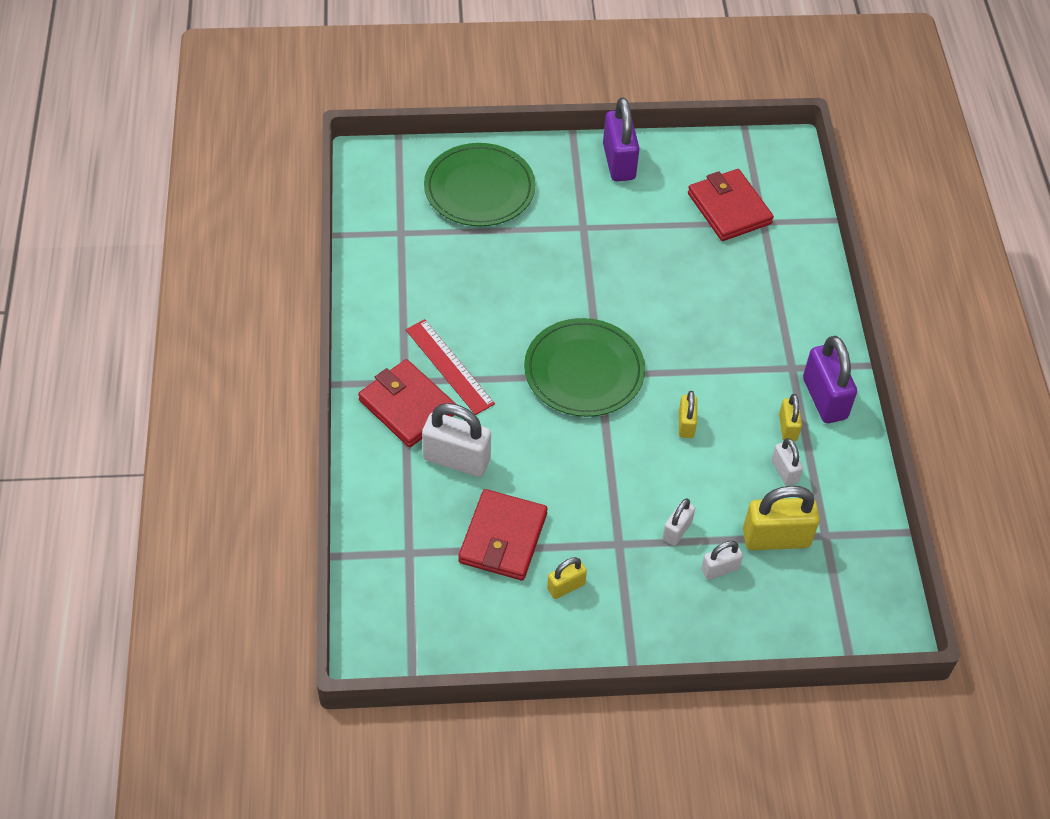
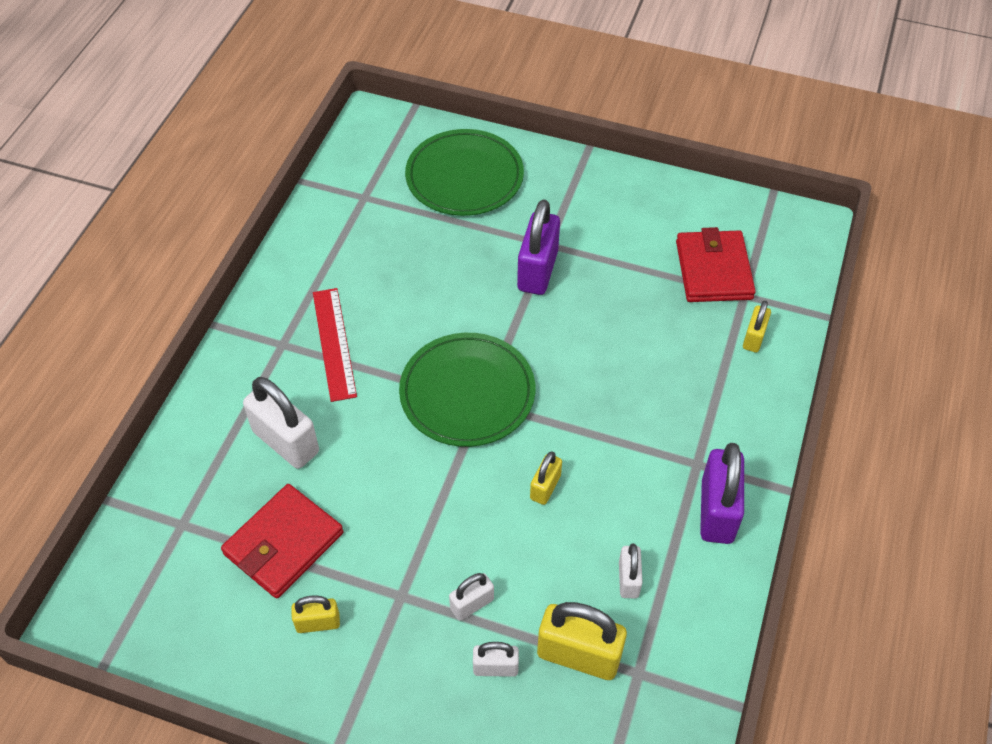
camera: 25 degrees right, 0 degrees up
red wallet [358,359,456,447] -> none
purple padlock [603,97,640,181] -> purple padlock moved to [517,199,560,295]
yellow padlock [779,394,802,441] -> yellow padlock moved to [743,301,771,352]

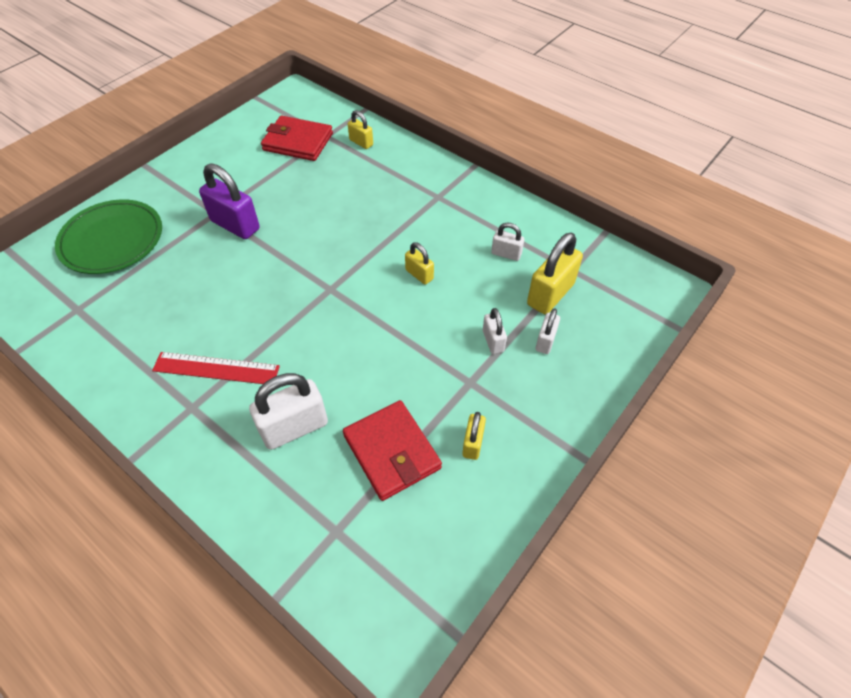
camera: 70 degrees left, 0 degrees up
green plate [399,333,535,447] -> none
purple padlock [700,443,744,544] -> none

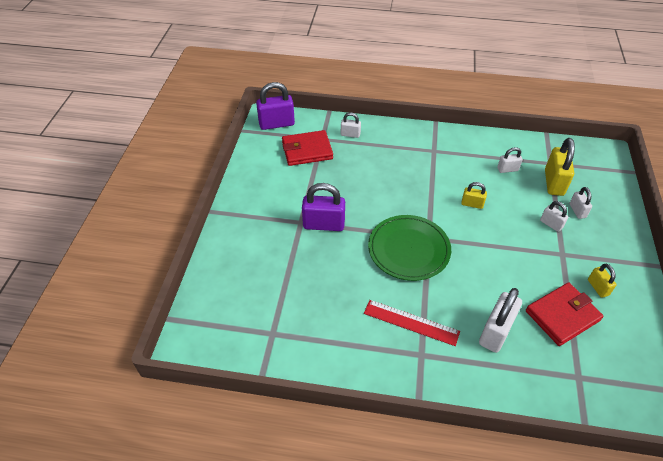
camera: 30 degrees left, 5 degrees down
green plate [55,199,162,274] -> green plate moved to [368,215,451,281]
red ruler [152,352,280,384] -> red ruler turned 45 degrees clockwise [364,300,460,346]
red wallet [343,400,442,501] -> red wallet turned 60 degrees counterclockwise [526,282,603,346]
yellow padlock [348,110,373,149] -> white padlock [341,112,361,138]
none -> purple padlock [256,82,295,130]

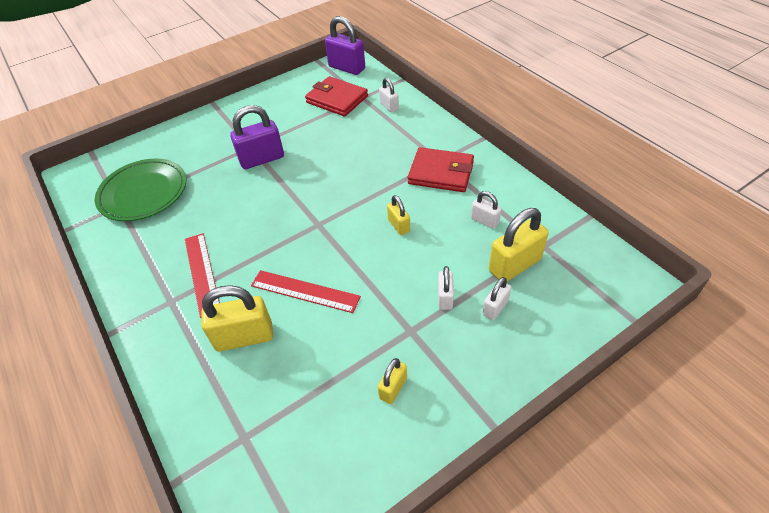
camera: 50 degrees right, 0 degrees up
purple padlock [302,183,345,231] -> purple padlock turned 75 degrees counterclockwise [230,105,284,169]
green plate [368,215,451,281] -> green plate moved to [95,158,187,221]
white padlock [479,288,522,353] -> yellow padlock [201,285,273,351]
red wallet [526,282,603,346] -> red wallet moved to [408,147,474,192]
none -> red ruler [251,270,361,313]

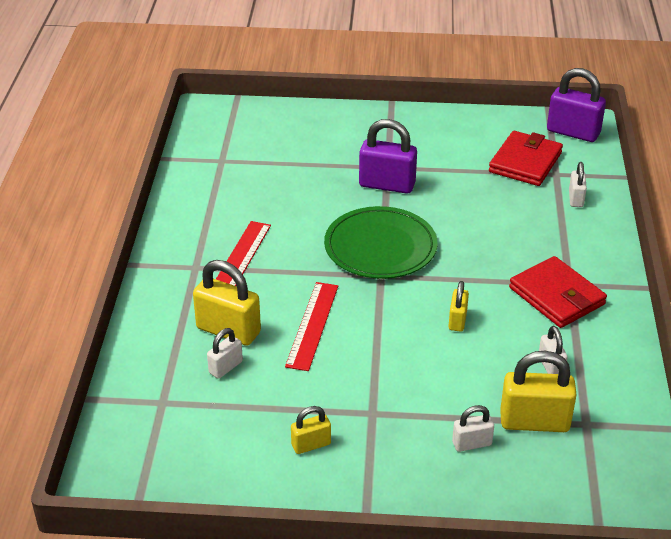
camera: 35 degrees right, 10 degrees down
green plate [95,158,187,221] -> green plate moved to [324,206,438,279]
red ruler [251,270,361,313] -> red ruler turned 45 degrees clockwise [285,282,338,371]
red wallet [305,76,368,116] -> red wallet turned 45 degrees clockwise [489,131,563,186]
purple padlock [325,16,365,75] -> purple padlock turned 45 degrees counterclockwise [547,68,606,142]
white padlock [438,266,454,310] -> white padlock moved to [207,328,243,379]

